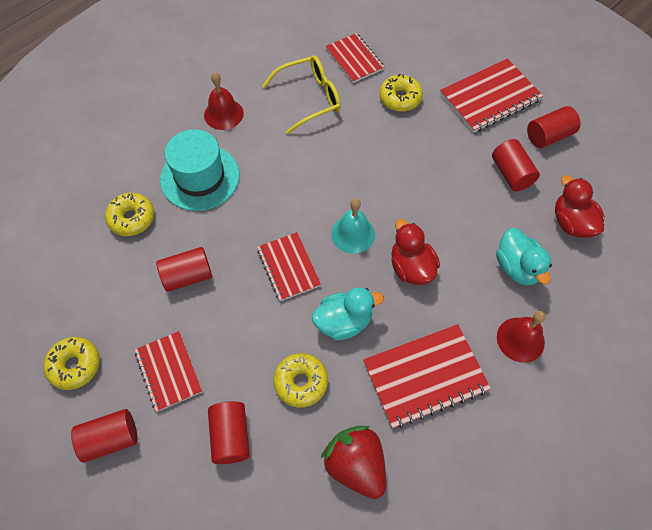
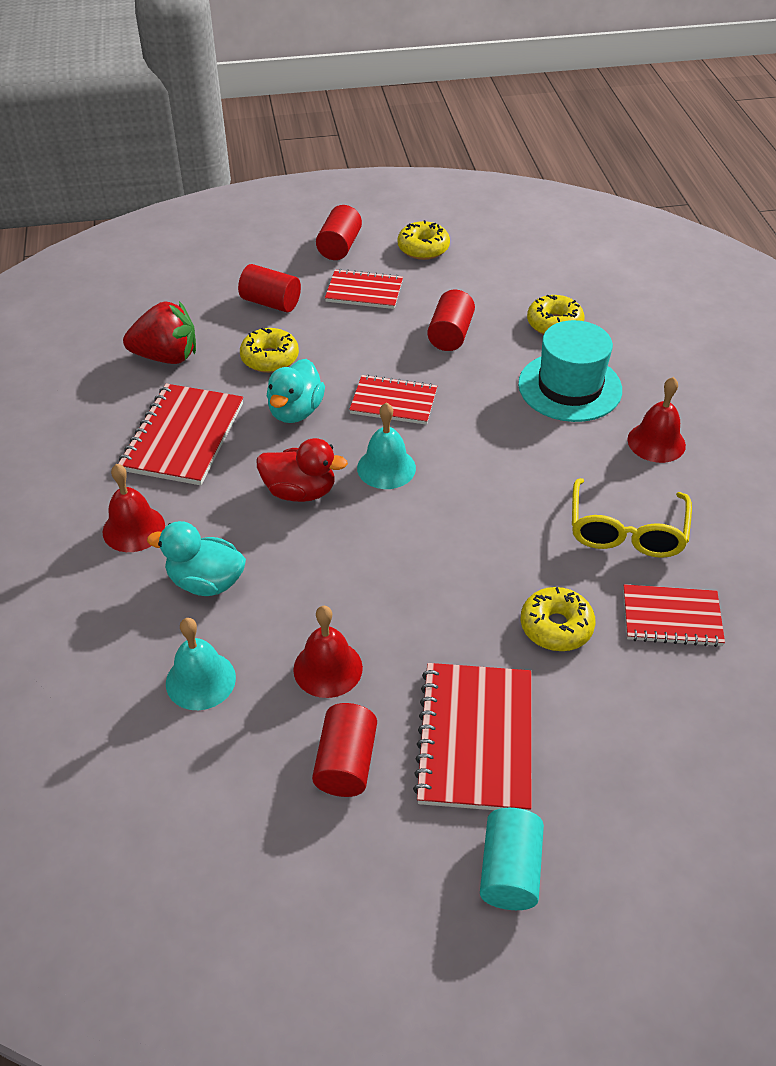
camera: 125 degrees right, 15 degrees down
red cylinder [492,139,540,191] -> red bell [293,606,363,698]
red duck [555,175,605,238] -> turquoise bell [166,618,236,710]
none -> turquoise cylinder [480,808,544,910]

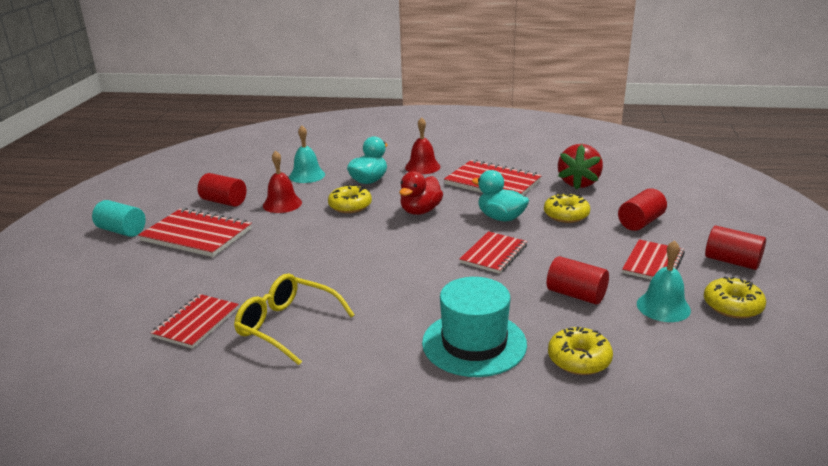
camera: 110 degrees right, 20 degrees down
turquoise bell [357,402,416,489] -> turquoise bell moved to [637,240,691,322]
yellow donut [521,587,596,651] -> yellow donut moved to [328,184,372,213]
red bell [628,377,686,463] -> none

